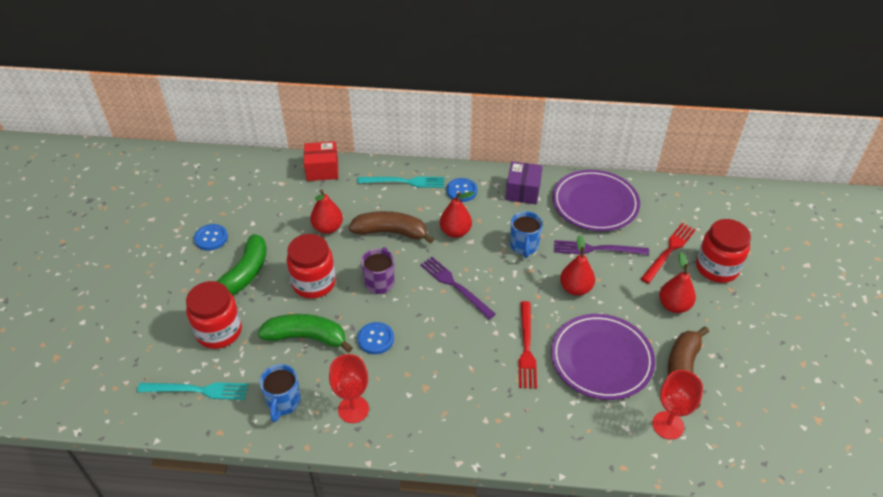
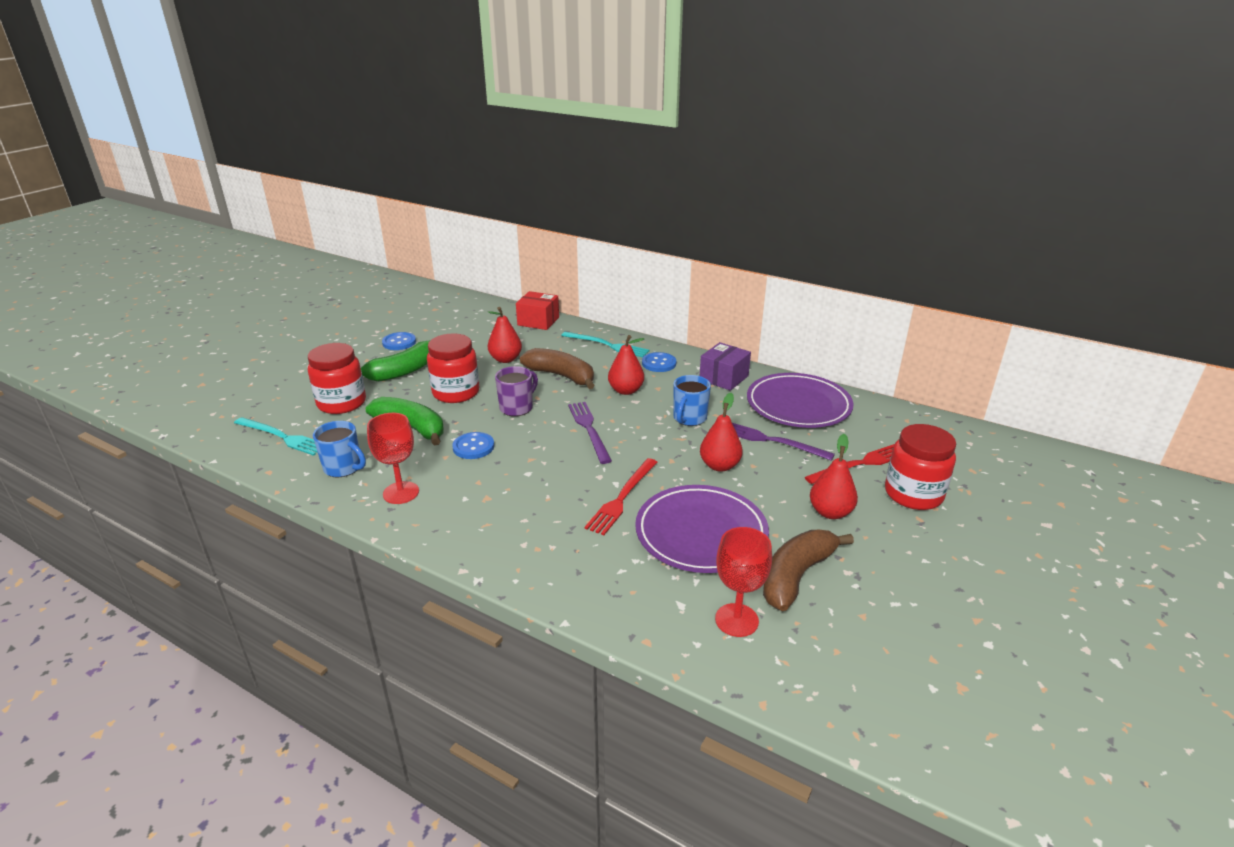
camera: 25 degrees right, 15 degrees down
blue mug [259,364,301,422] -> blue mug turned 90 degrees counterclockwise [313,421,366,477]

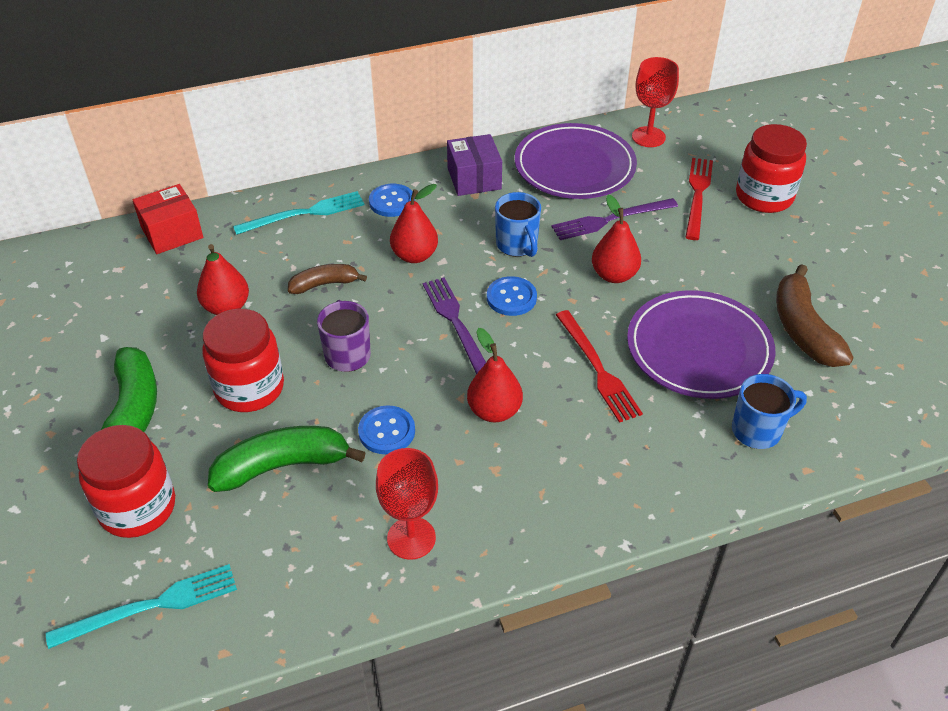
camera: 50 degrees left, 15 degrees up
blue mug [313,421,366,477] -> blue mug moved to [732,374,807,449]
blue button [382,332,416,350] -> blue button moved to [487,276,537,316]
brown banana [520,348,595,389] -> brown banana [288,264,367,294], size x0.60
purple fork [568,402,612,464] -> purple fork turned 45 degrees clockwise [423,278,486,374]
red goblet [715,527,772,637] -> red goblet moved to [632,57,679,147]
red pear [810,434,858,519] -> red pear moved to [467,328,523,422]

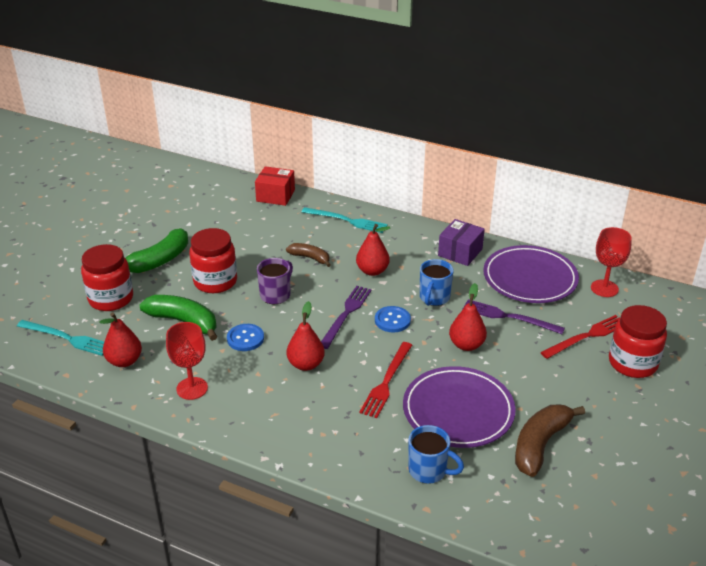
camera: 45 degrees right, 10 degrees down
red pear [197,244,249,315] -> red pear moved to [99,312,142,367]
blue button [369,184,415,217] -> none

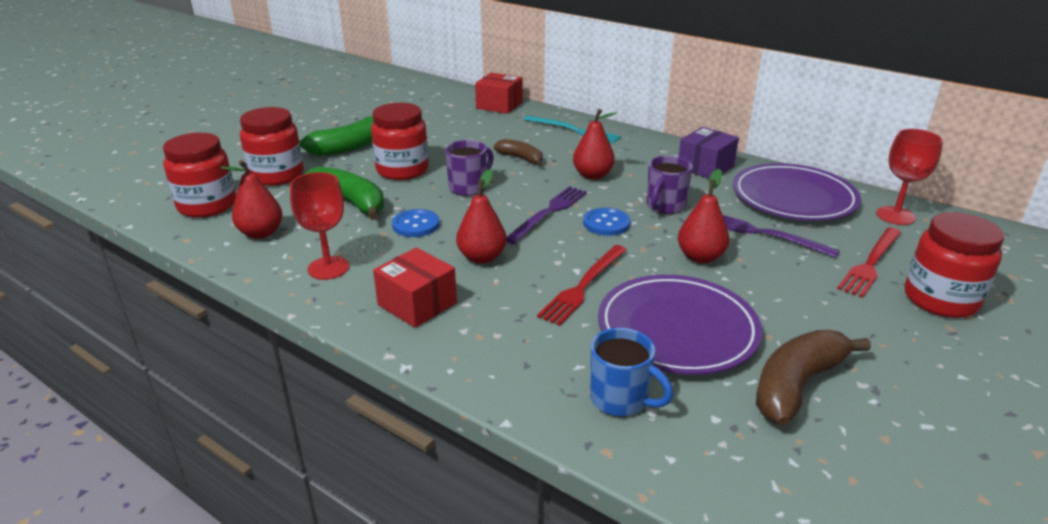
camera: 10 degrees right, 5 degrees down
turquoise fork [17,320,104,356] -> red jar [163,133,236,218]
blue mug [420,259,454,306] -> purple mug [647,156,693,214]
red fork [540,315,620,359] -> red fork turned 150 degrees clockwise [837,227,901,298]
none -> red box [373,247,457,328]

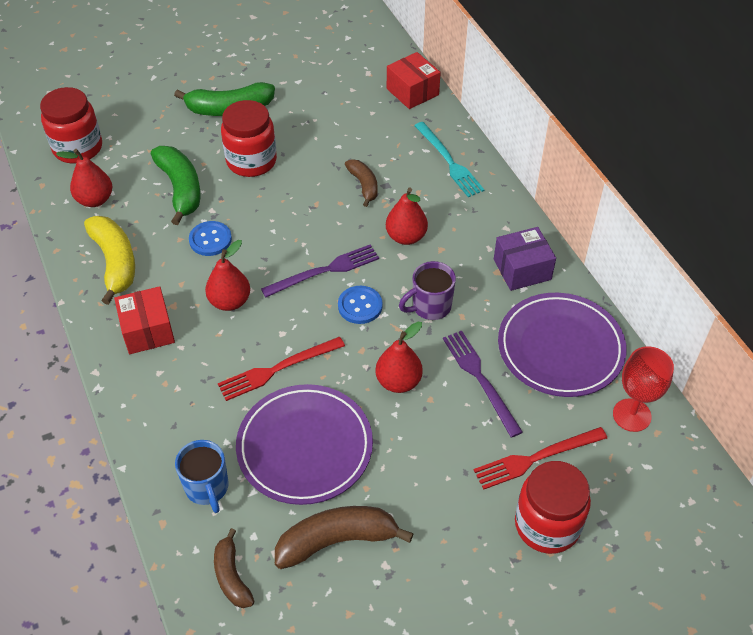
camera: 30 degrees right, 20 degrees up
red jar [240,107,304,186] -> none
red goblet [290,172,349,280] -> yellow banana [84,216,135,305]
purple mug [445,140,494,196] -> none
none -> brown banana [214,528,254,608]

